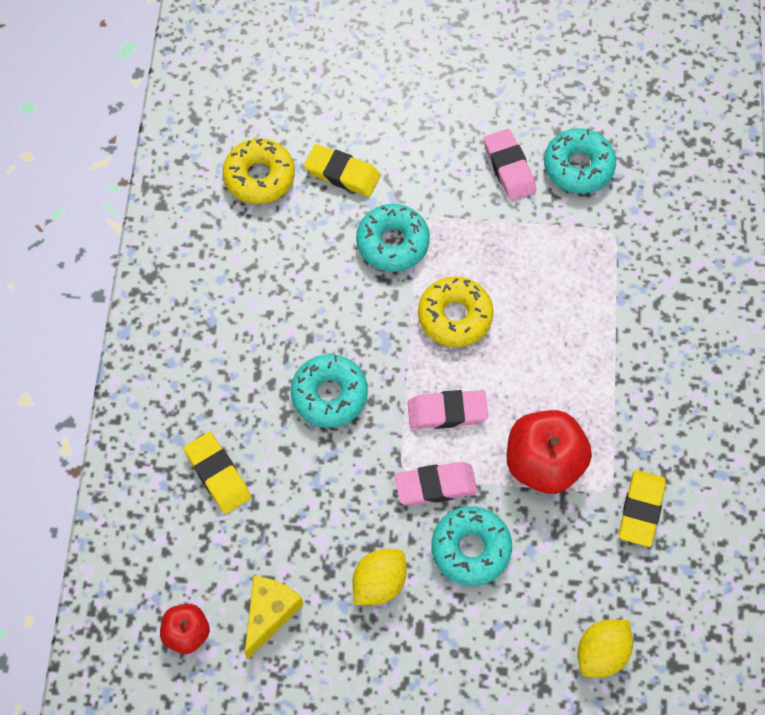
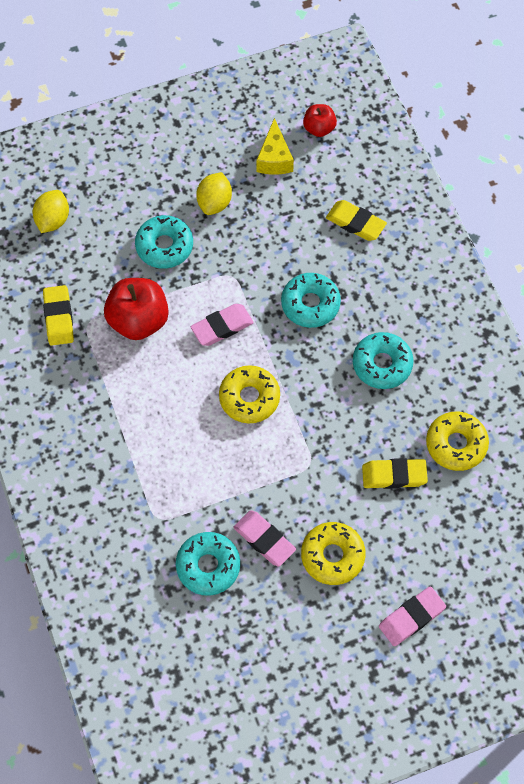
camera: 155 degrees right, 0 degrees up
turquoise donut [356,204,430,272] -> turquoise donut moved to [353,332,414,389]
pink eraser [394,462,477,506] -> pink eraser moved to [379,586,446,646]
none -> yellow donut [301,522,366,585]

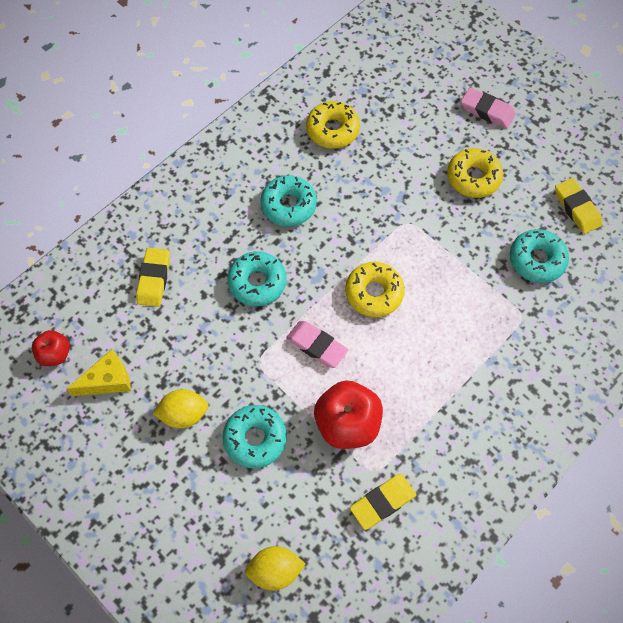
camera: 115 degrees left, 0 degrees up
pink eraser [234,510,296,567] -> none
yellow eraser [362,458,428,489] -> yellow eraser moved to [555,178,602,234]

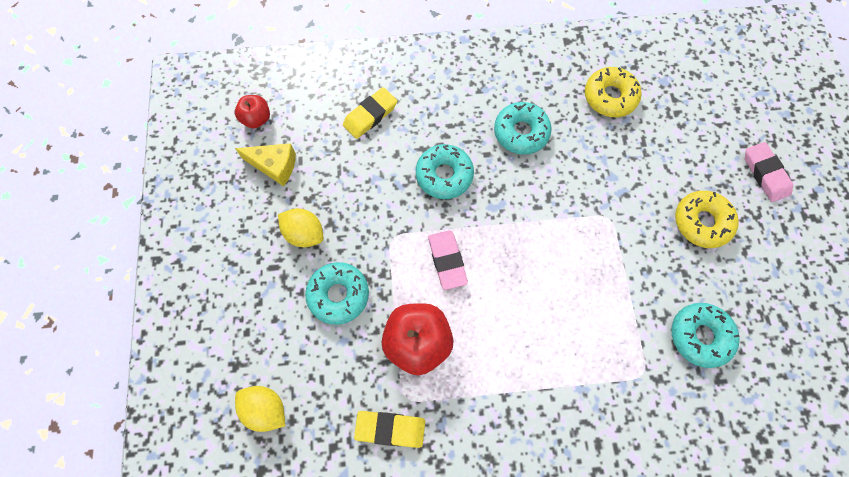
camera: 40 degrees right, 5 degrees up
yellow donut [345,262,405,317] -> none
yellow eraser [555,178,602,234] -> none

